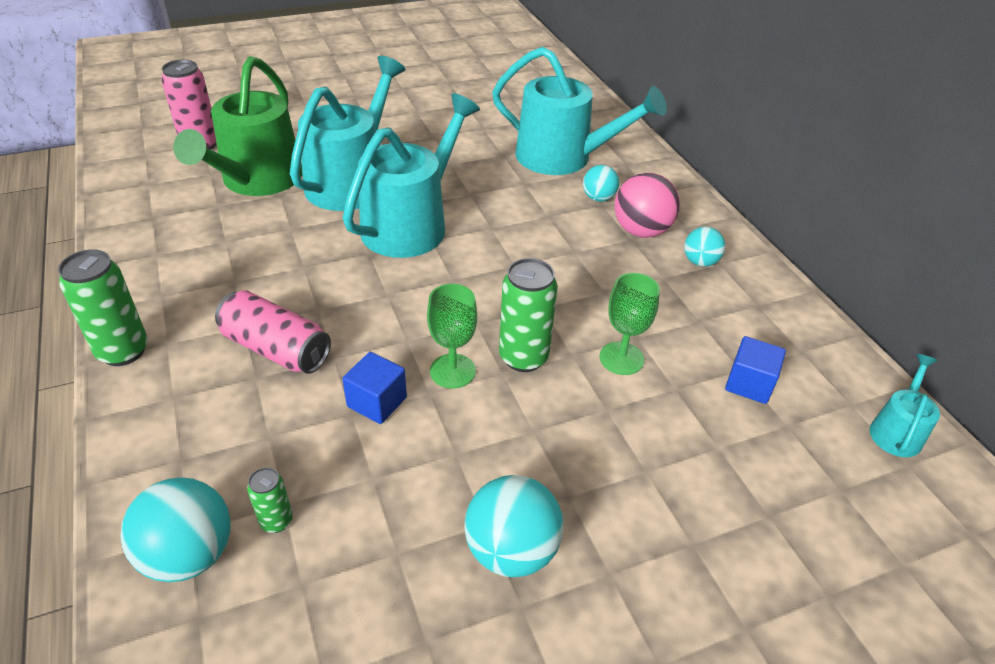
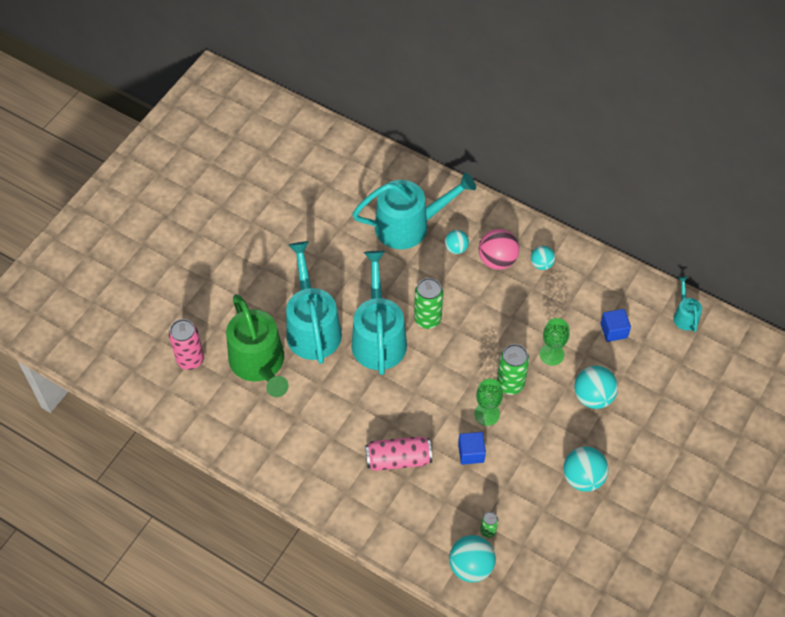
camera: 35 degrees left, 15 degrees up
green can [58,249,148,366] -> green can moved to [414,278,443,329]
none -> turquoise ball [574,366,618,409]

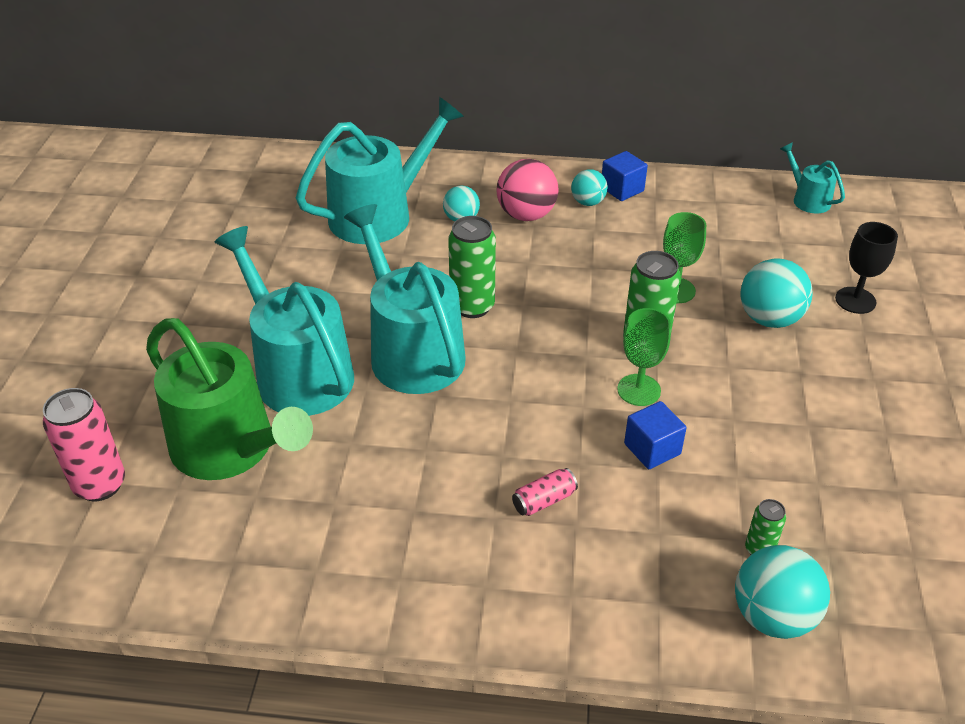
camera: 25 degrees left, 15 degrees down
pink can [365,436,432,471] -> pink can [512,468,578,516], size x0.53
turquoise ball [563,447,609,492] -> none
blue cube [600,309,631,342] -> blue cube moved to [602,151,648,201]
none -> black goblet [835,222,898,314]

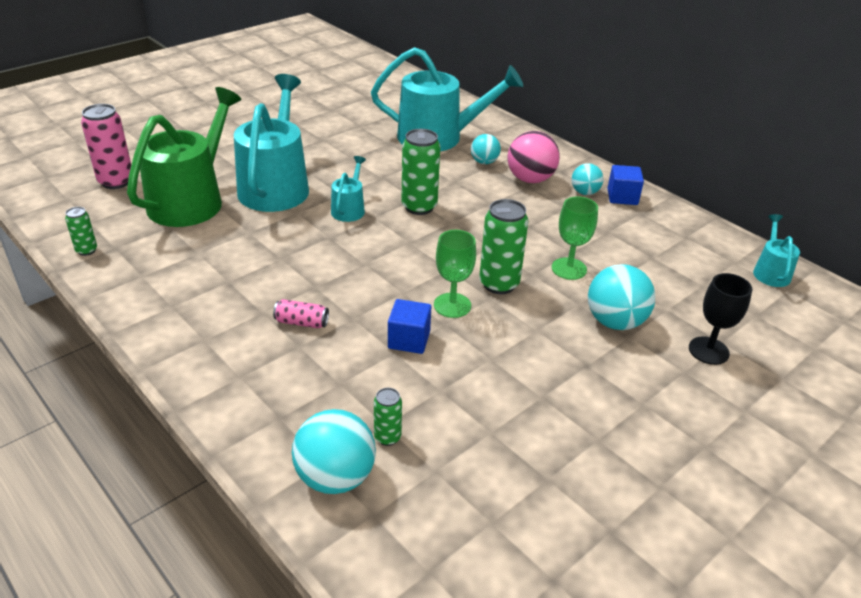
camera: 40 degrees right, 5 degrees down
green watering can [146,318,313,480] -> green watering can turned 150 degrees counterclockwise [127,87,241,227]
turquoise watering can [344,204,466,394] -> turquoise watering can [331,156,366,222], size x0.46
none -> green can [65,207,97,256]

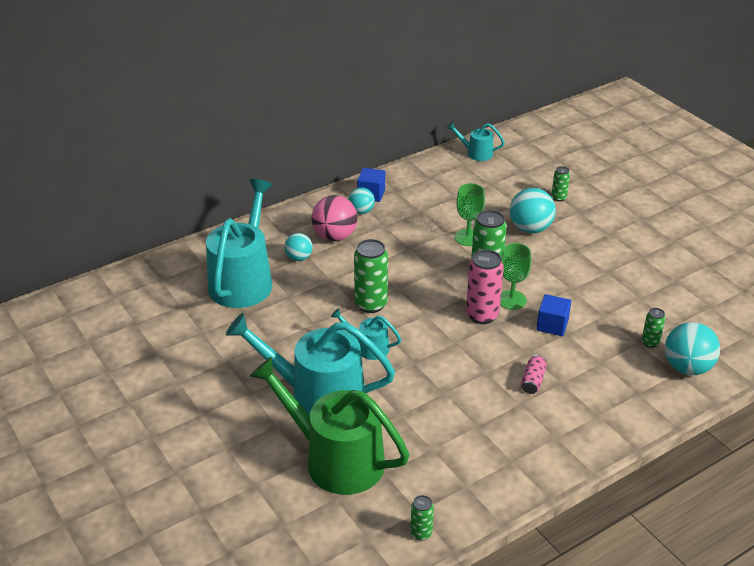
camera: 80 degrees left, 0 degrees up
pink can [81,104,131,189] -> pink can moved to [466,250,504,324]
black goblet [689,273,752,365] -> green can [552,166,570,202]

